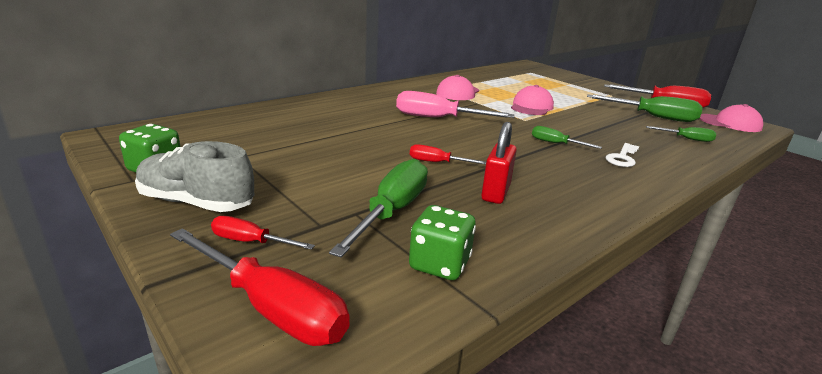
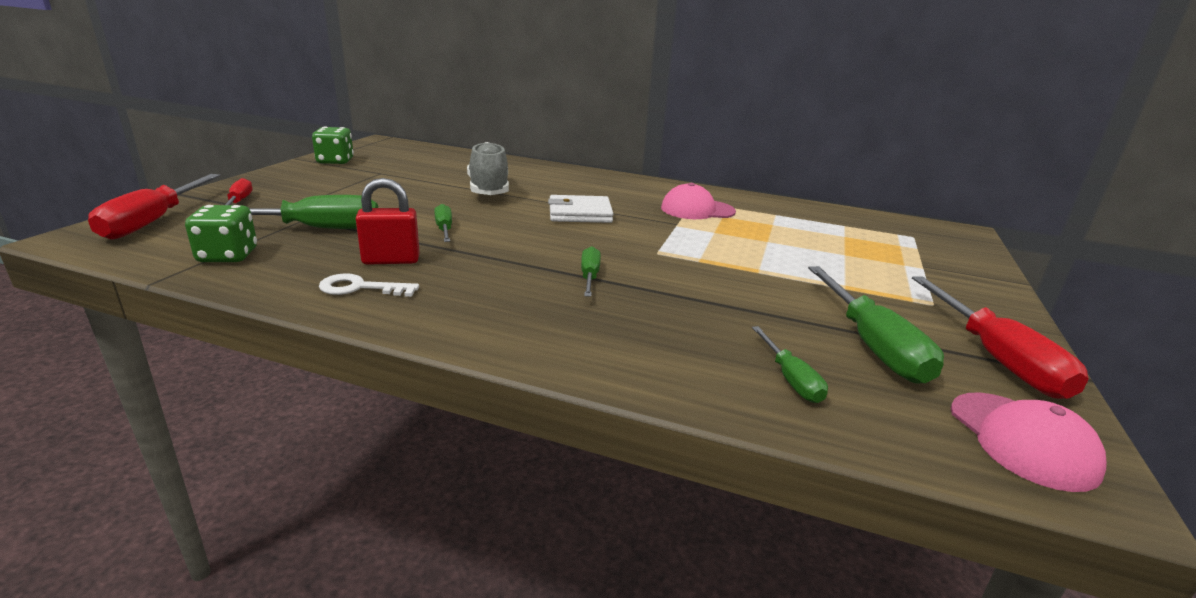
camera: 60 degrees right, 0 degrees up
grey shoe [135,141,254,212] -> grey shoe moved to [467,142,509,195]
pink screwdriver [396,91,514,118] -> white wallet [548,195,614,223]
red screwdriver [410,144,486,164] -> green screwdriver [434,204,452,242]
pink cap [511,85,554,115] -> none
white key [605,143,639,167] -> white key moved to [319,273,419,297]

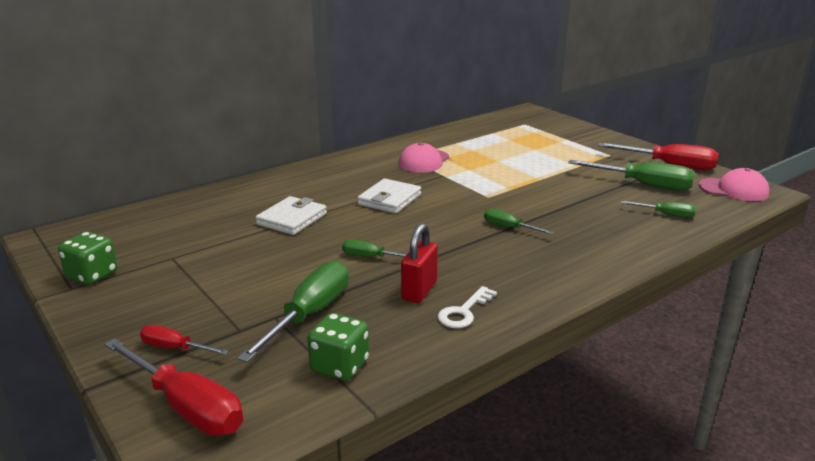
camera: 55 degrees left, 0 degrees up
grey shoe [467,142,509,195] -> white wallet [256,196,327,235]

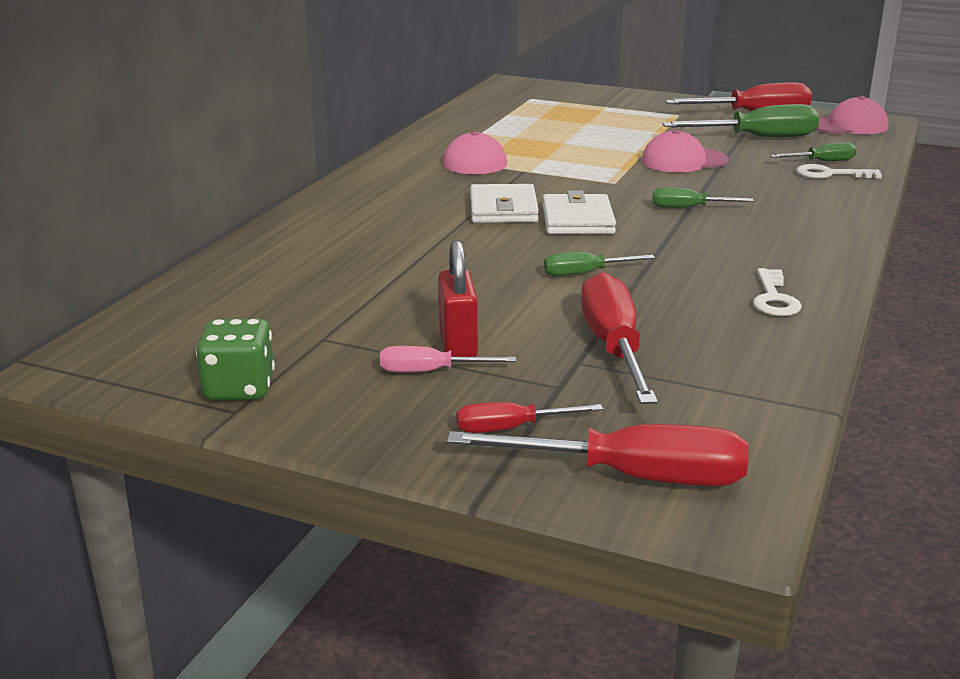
camera: 30 degrees left, 0 degrees up
green screwdriver [237,260,349,362] -> red screwdriver [581,272,658,404]
white wallet [256,196,327,235] -> white wallet moved to [543,191,616,234]
green dice [307,313,369,381] -> none
red padlock [401,223,438,303] -> red padlock moved to [438,240,478,357]
none -> pink screwdriver [380,346,516,372]
none -> pink cap [641,130,729,172]
none -> white key [797,164,882,179]

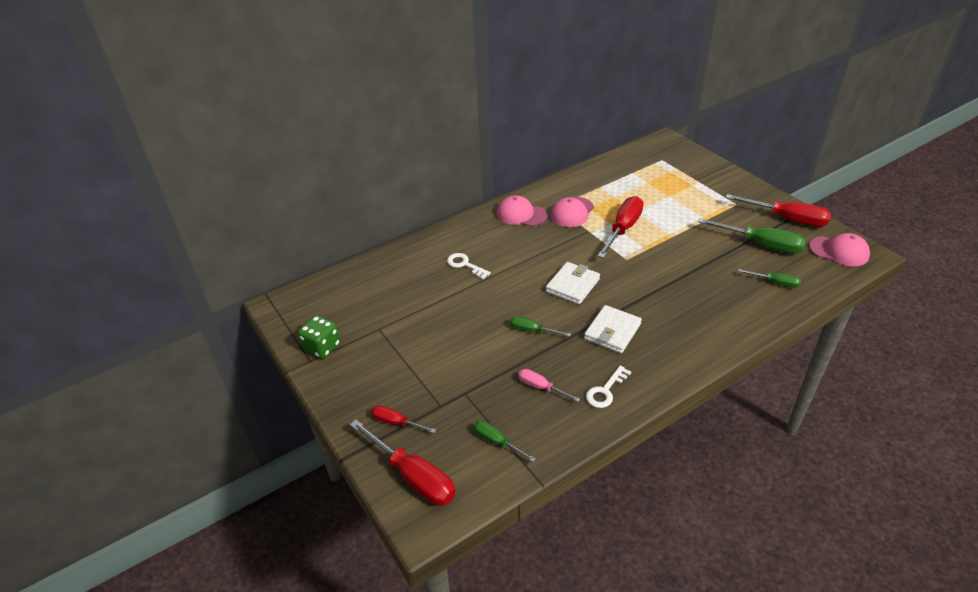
camera: 35 degrees right, 15 degrees up
pink screwdriver [380,346,516,372] -> pink screwdriver moved to [518,369,580,402]
red padlock [438,240,478,357] -> none
white wallet [470,184,539,223] -> white wallet moved to [584,305,642,353]
red screwdriver [581,272,658,404] -> red screwdriver moved to [598,196,644,258]
pink cap [641,130,729,172] -> pink cap moved to [497,195,547,226]
green screwdriver [653,188,753,208] -> green screwdriver moved to [474,420,536,462]
white key [797,164,882,179] -> white key moved to [447,253,491,279]

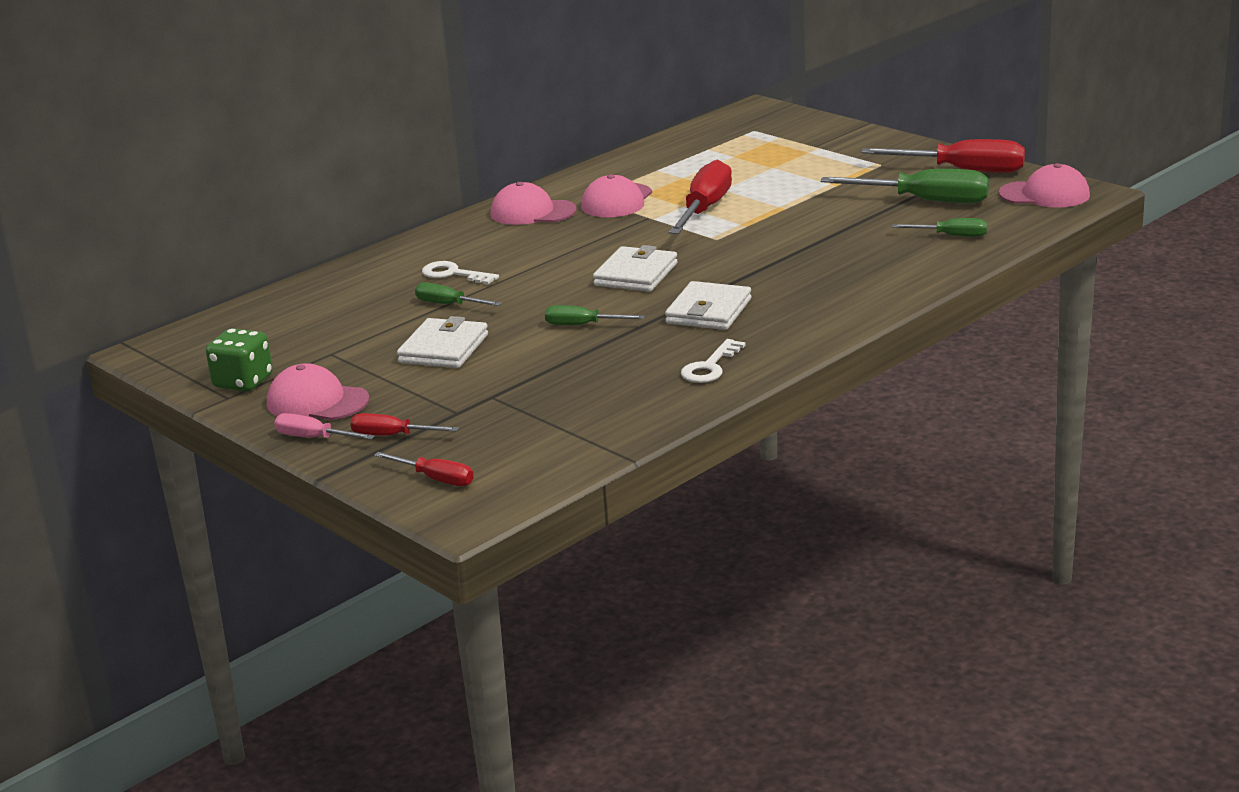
camera: 10 degrees left, 15 degrees down
red screwdriver [350,420,456,506] -> red screwdriver [374,452,474,486], size x0.54
green screwdriver [474,420,536,462] -> green screwdriver moved to [415,282,502,306]
pink screwdriver [518,369,580,402] -> pink screwdriver moved to [274,413,375,440]
none -> pink cap [267,363,369,420]
none -> white wallet [397,316,488,368]

